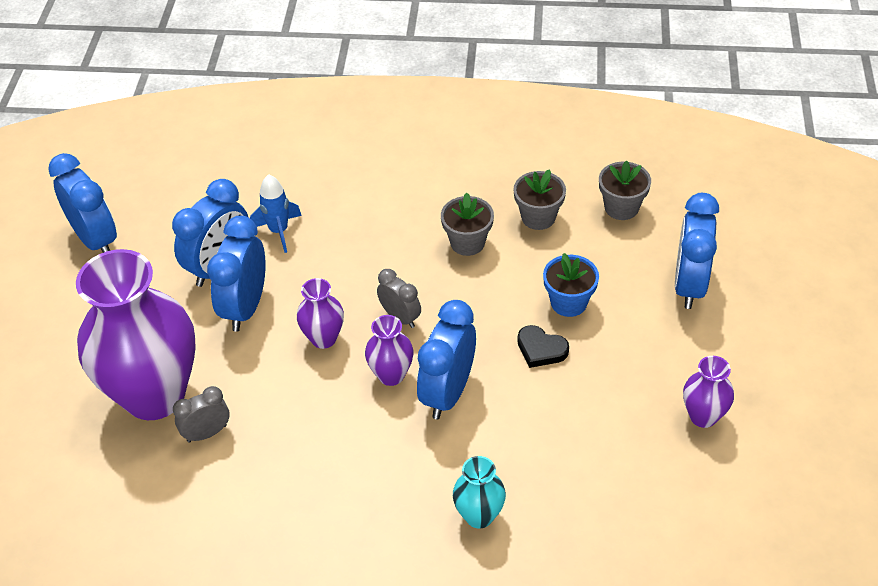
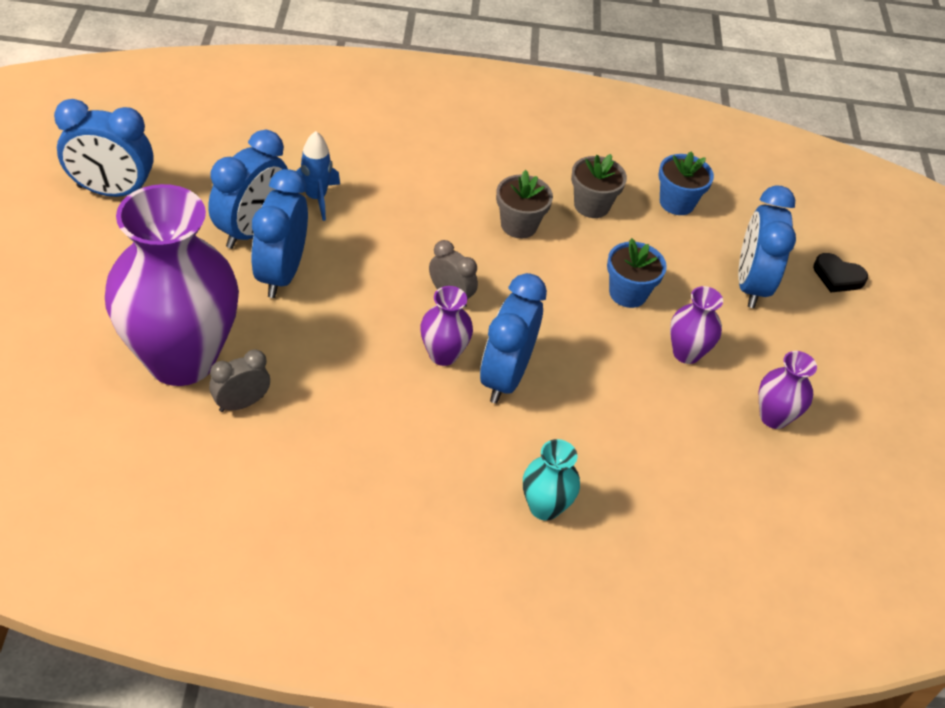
camera: 10 degrees left, 0 degrees up
blue clock [48,153,117,253] -> blue clock turned 135 degrees clockwise [54,99,153,197]
purple vase [297,278,344,349] -> purple vase moved to [670,286,723,364]
black heart [518,325,569,368] -> black heart moved to [813,253,868,293]
grey flower pot [599,161,651,220] -> blue flower pot [658,151,714,215]

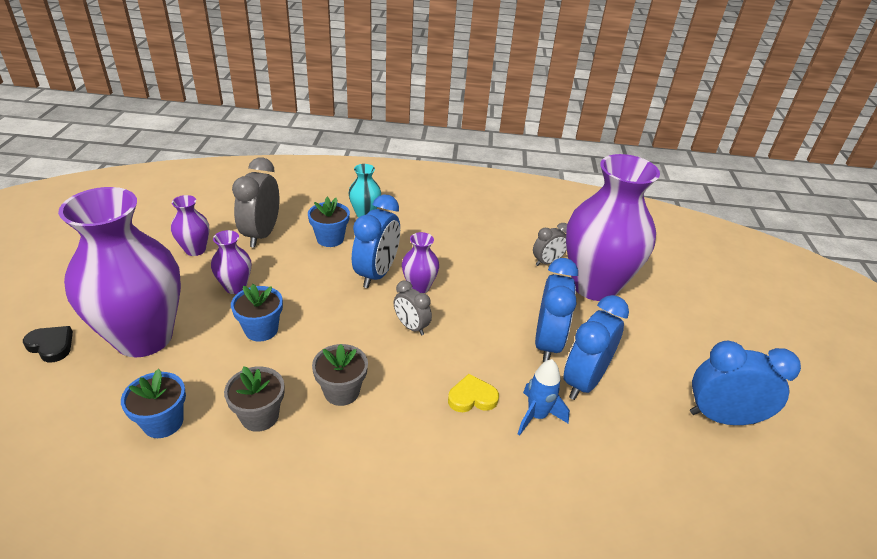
camera: 175 degrees left, 10 degrees down
blue clock [738,185,796,308] -> purple vase [58,187,181,357]
none -> grey clock [232,157,279,248]
none -> blue flower pot [308,197,350,247]
none -> yellow heart [448,374,499,412]

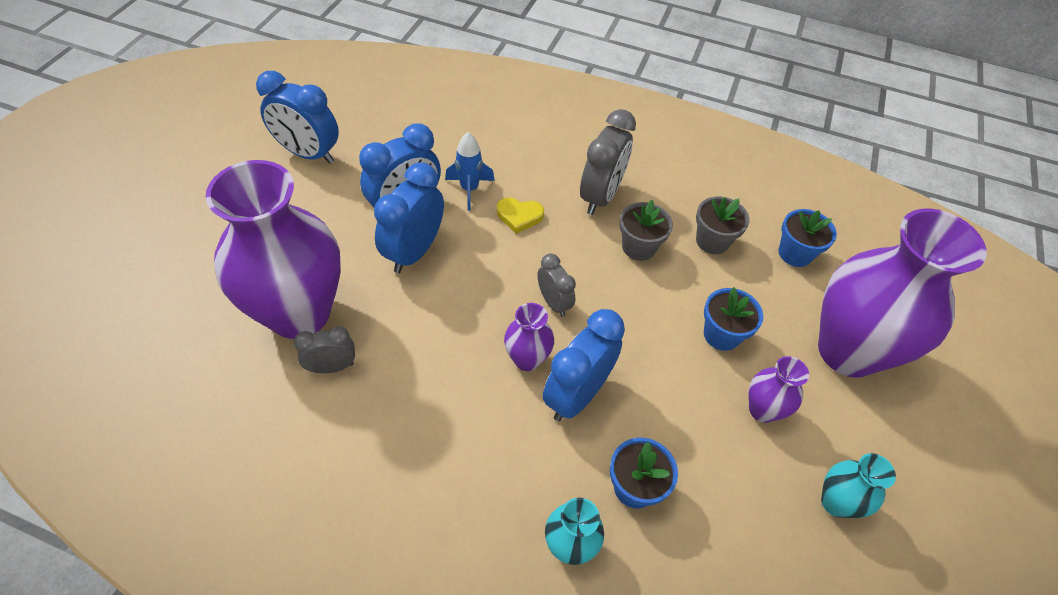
camera: 165 degrees left, 15 degrees up
black heart [23,326,73,362] -> none
purple vase [171,195,209,256] -> turquoise vase [821,453,896,518]
grey clock [232,157,279,248] -> grey clock moved to [580,109,636,215]

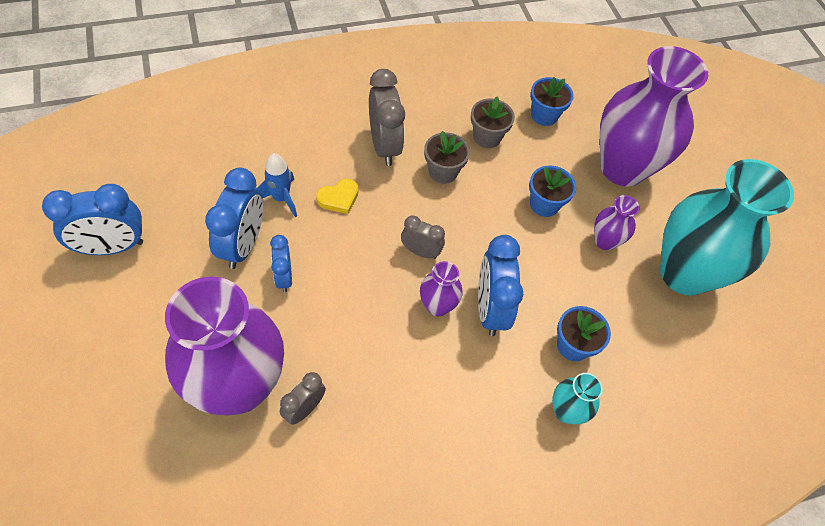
camera: 40 degrees left, 5 degrees up
blue clock [374,162,444,273] -> blue clock [270,235,292,292], size x0.58
turquoise vase [821,453,896,518] -> turquoise vase [660,159,794,296], size x2.30

